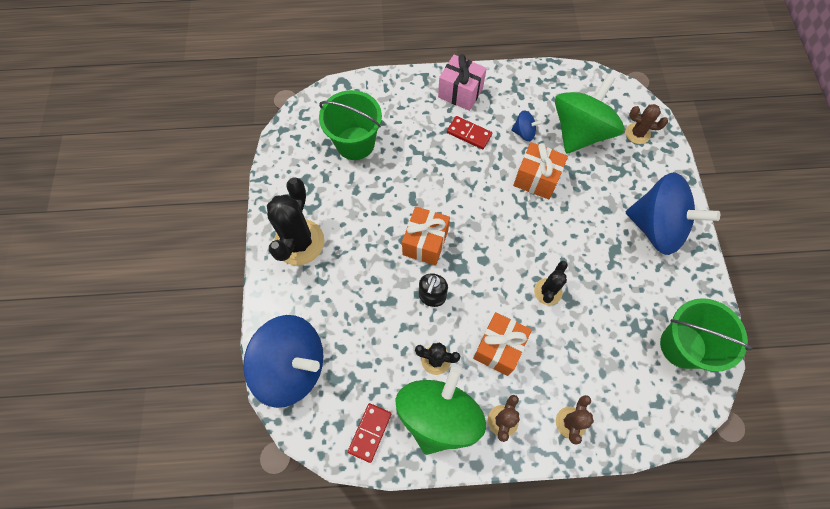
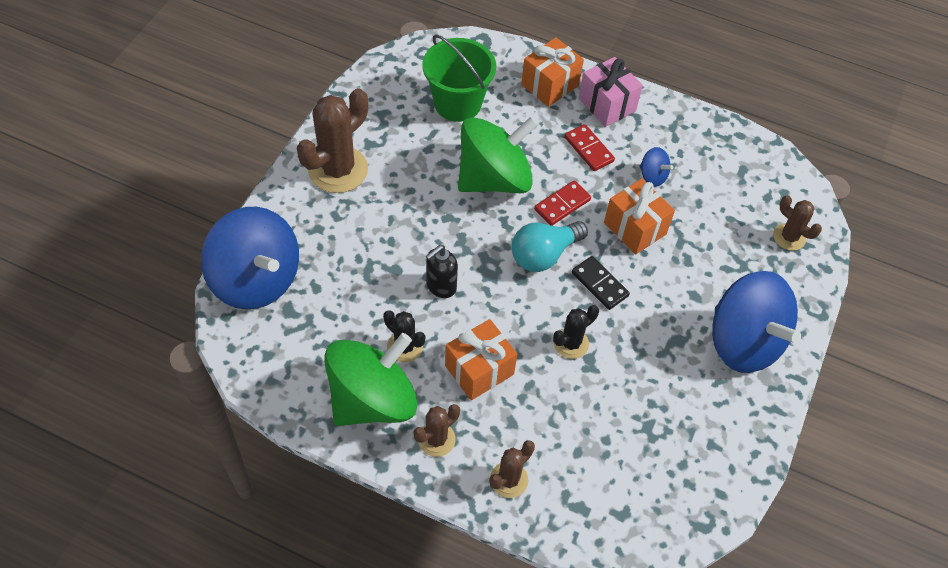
camera: 25 degrees right, 10 degrees down
black cactus [267,177,324,265] -> brown cactus [297,88,368,193]
red domino [348,403,391,463] -> red domino moved to [534,180,591,226]
orange gift [402,206,450,266] -> orange gift moved to [521,37,584,107]
green spinning top [555,74,624,154] -> green spinning top moved to [458,117,538,193]
green bucket [660,298,753,372] -> none
none -> turquoise light bulb [512,221,588,272]
none -> black domino [572,256,630,310]

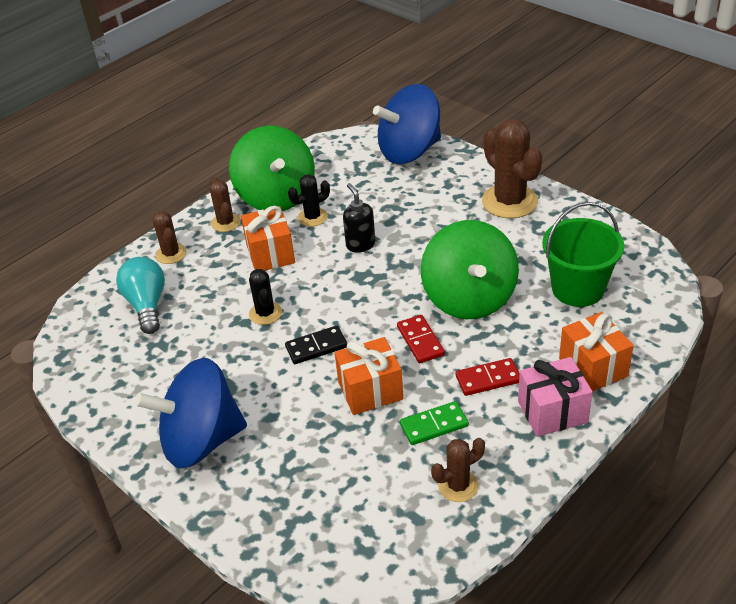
camera: 115 degrees right, 15 degrees down
turquoise light bulb [512,221,588,272] -> turquoise light bulb moved to [116,257,165,334]
blue spinning top [639,147,673,187] -> green domino [400,401,469,445]
brown cactus [773,195,822,251] -> brown cactus moved to [431,438,485,502]

